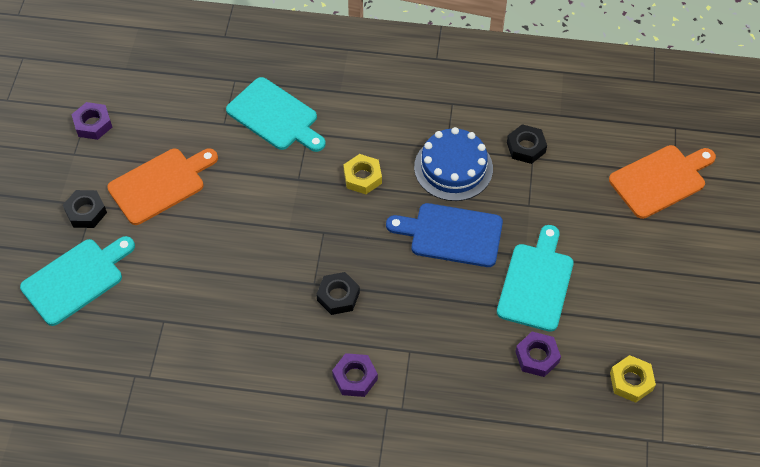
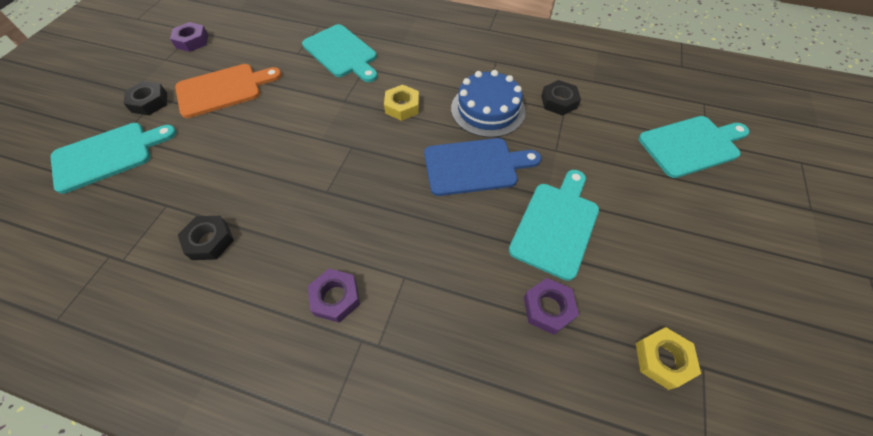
camera: 10 degrees right, 0 degrees up
black nut [316,272,360,315] -> black nut moved to [178,216,234,260]
blue cutting board [386,203,503,267] -> blue cutting board turned 150 degrees clockwise [424,138,541,196]
orange cutting board [609,145,716,219] -> turquoise cutting board [638,116,749,178]

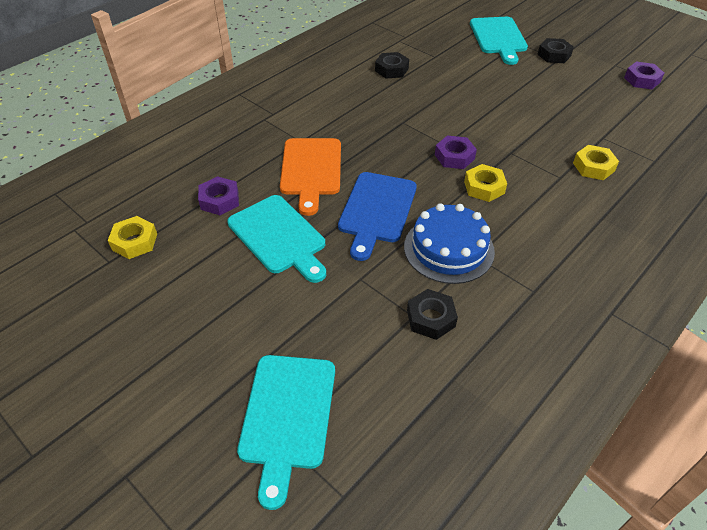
camera: 115 degrees right, 10 degrees down
orange cutting board [175,64,282,118] -> orange cutting board moved to [280,138,341,216]
turquoise cutting board [302,24,378,82] -> yellow nut [573,145,619,180]
purple nut [308,269,360,323] -> purple nut moved to [435,135,477,169]

